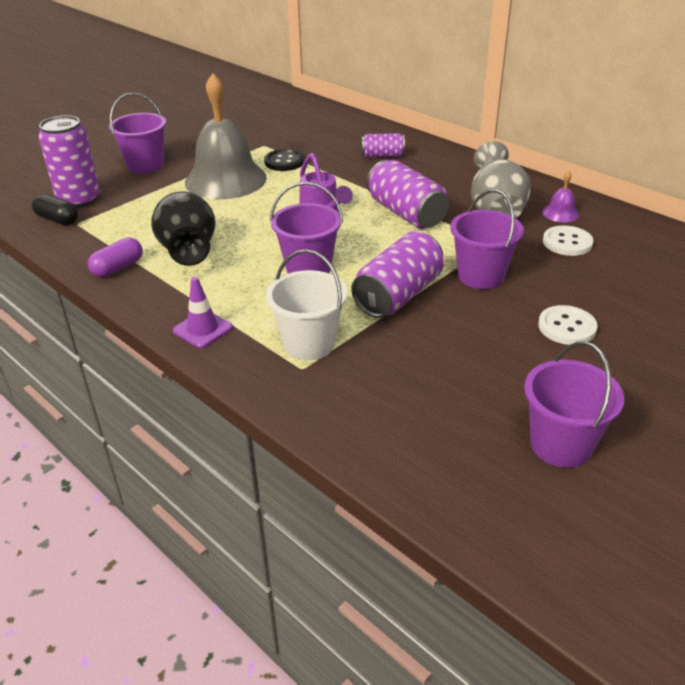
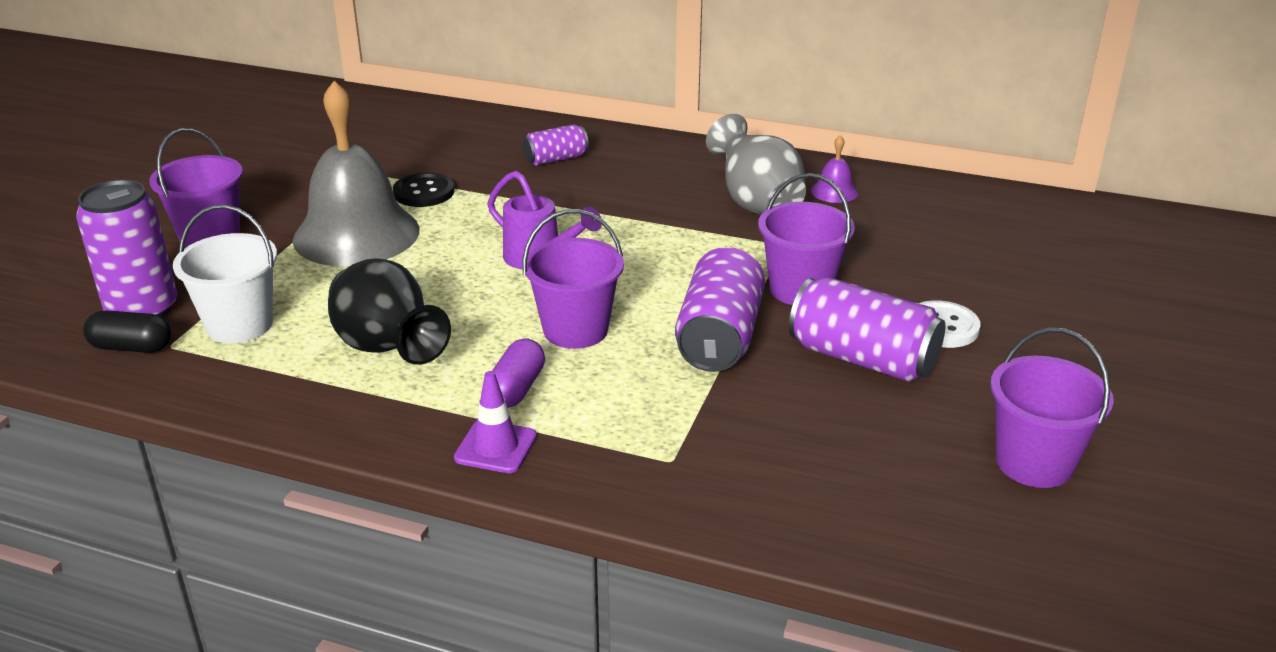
camera: 25 degrees left, 5 degrees down
purple capsule [88,237,143,277] -> purple capsule moved to [492,338,545,408]
white bucket [266,249,347,360] -> white bucket moved to [173,205,277,343]
purple can [367,160,449,229] -> purple can moved to [789,277,945,382]
white button [543,225,594,256] -> none

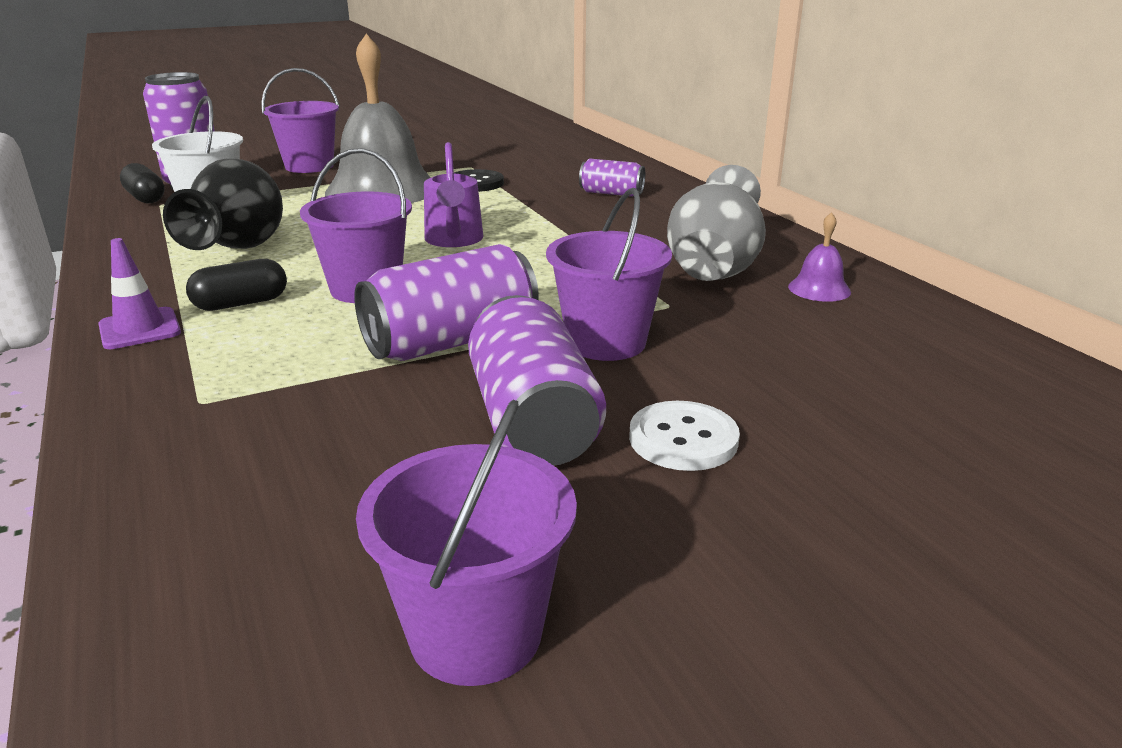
camera: 45 degrees right, 5 degrees down
purple capsule [492,338,545,408] -> black capsule [186,259,287,311]

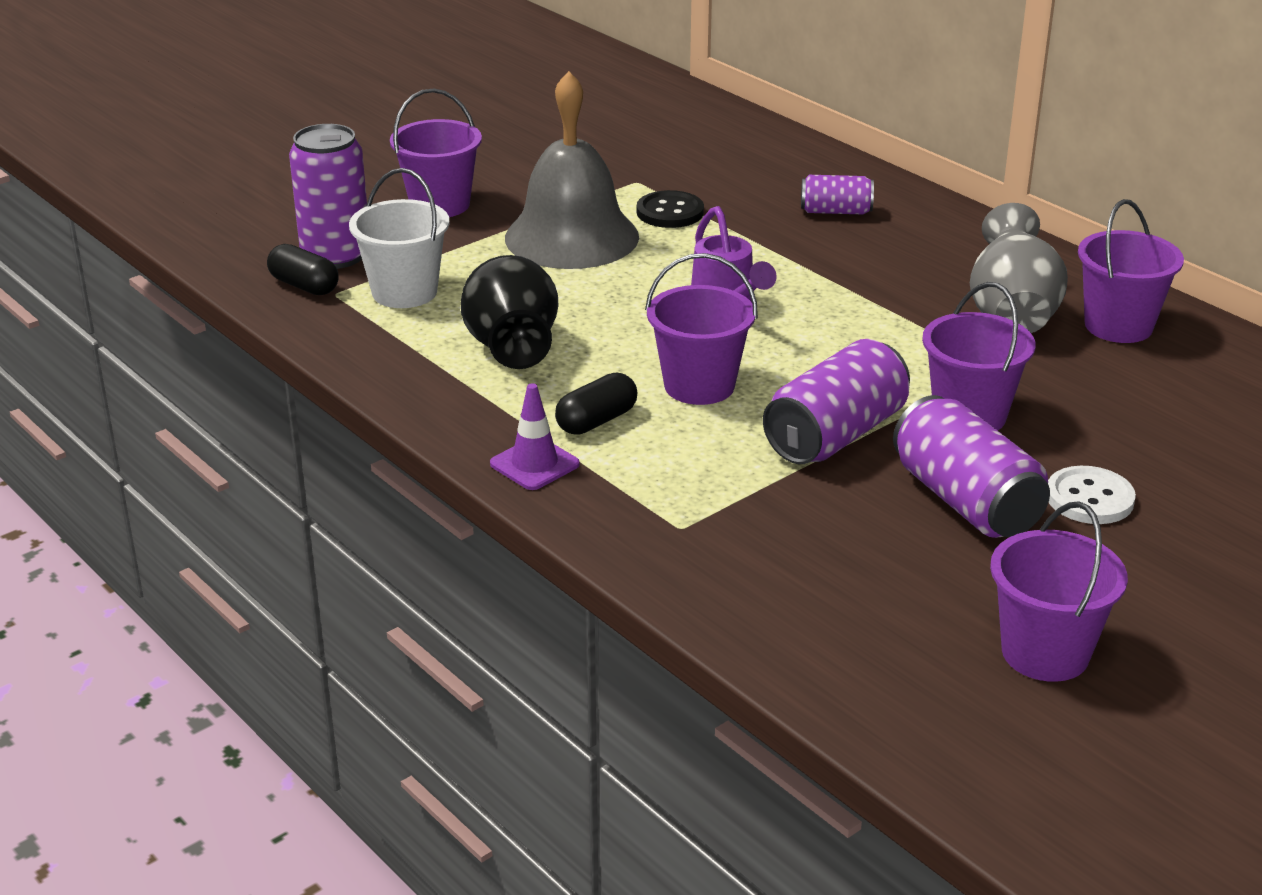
camera: 15 degrees left, 5 degrees up
purple bell [788,212,851,302] -> purple bucket [1078,199,1184,343]

